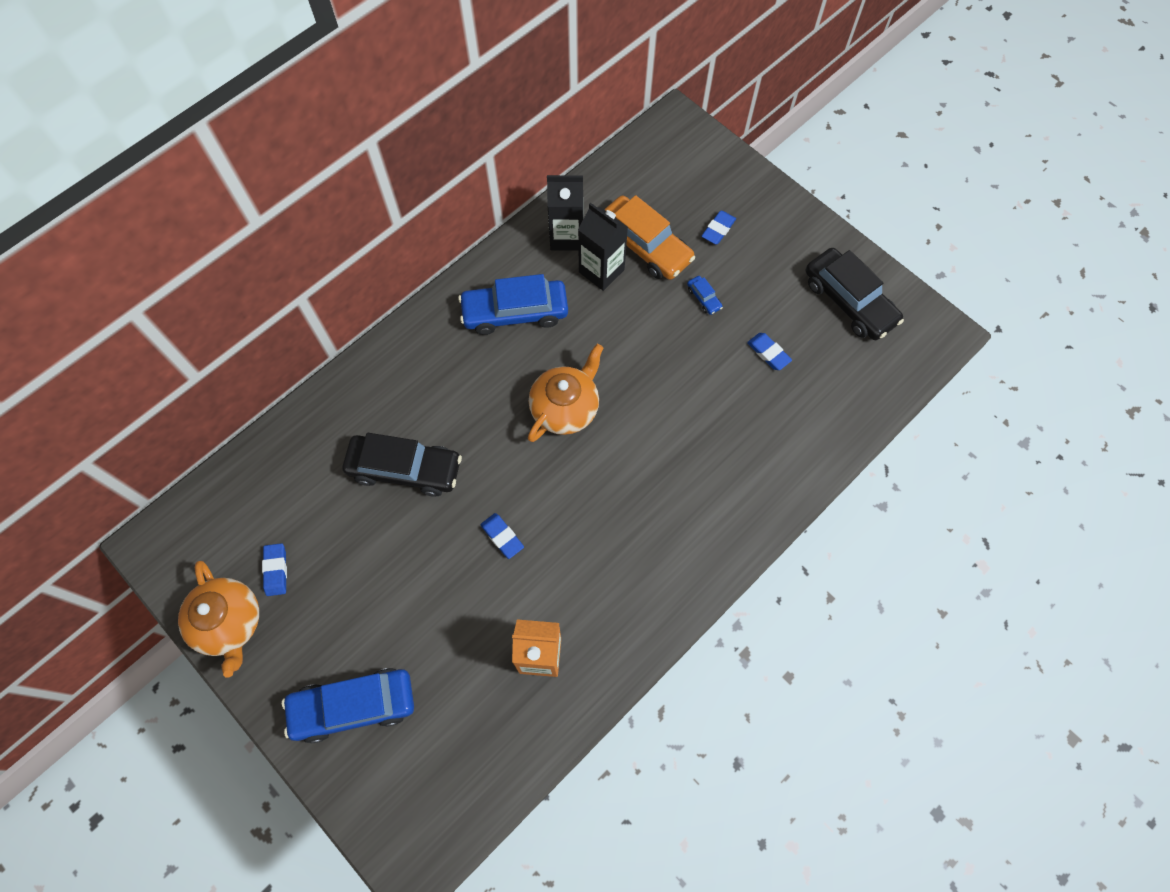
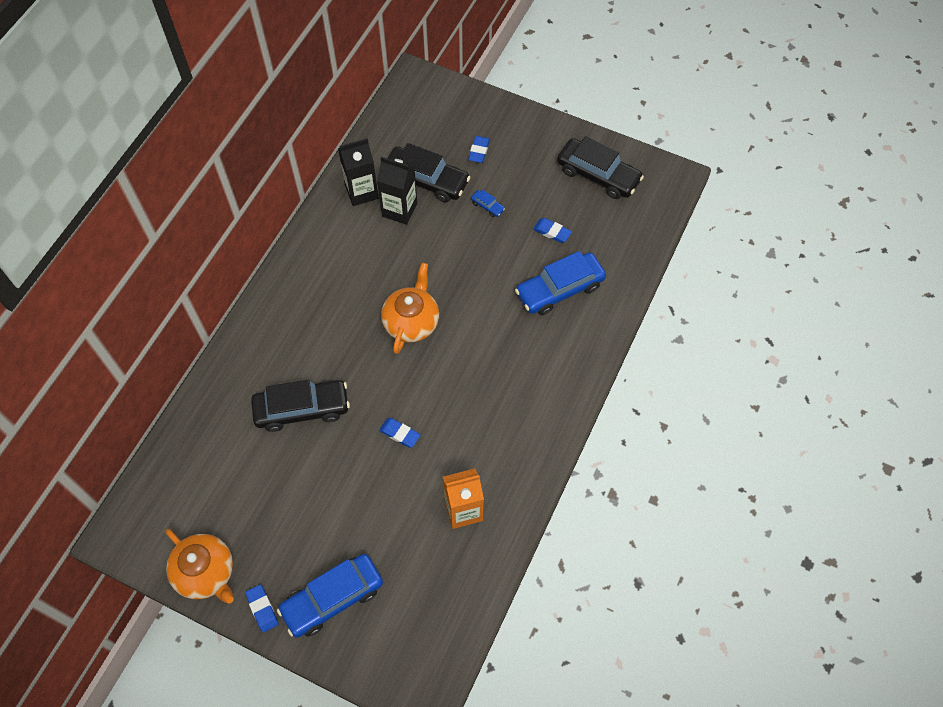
camera: 20 degrees left, 5 degrees down
blue eraser [262,543,287,596] -> blue eraser moved to [245,585,278,632]
blue car [458,274,568,335] -> blue car moved to [515,251,606,315]
orange car [604,195,695,280] -> black car [387,143,471,203]

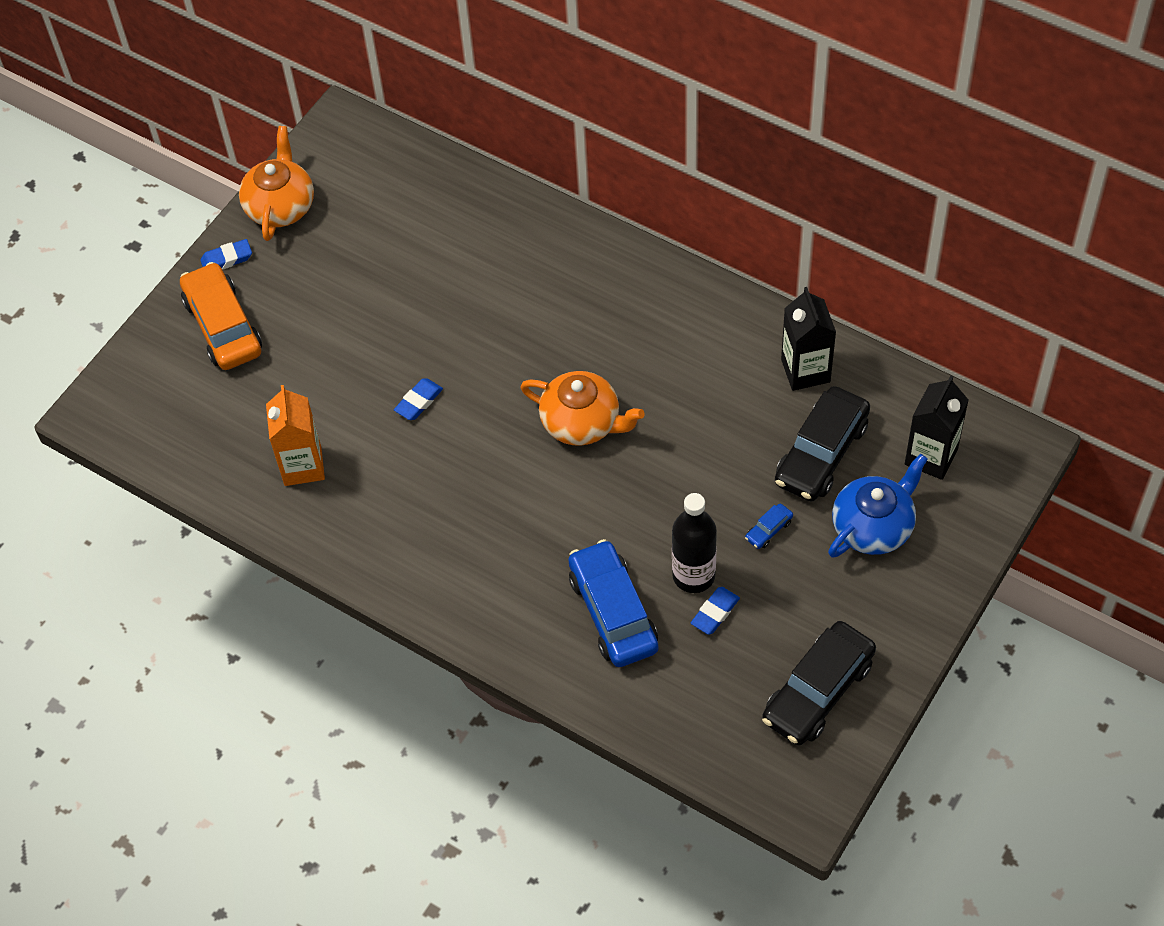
camera: 100 degrees right, 5 degrees down
orange teapot [165,529,234,603] -> orange teapot turned 135 degrees clockwise [239,126,314,241]
black car [251,380,350,432] -> none
blue car [277,554,383,638] -> orange car [180,262,262,370]
black carton [377,157,418,225] -> black carton moved to [905,375,969,480]
blue eraser [468,136,490,163] -> blue teapot [828,454,928,558]
none -> black bottle [672,493,717,593]

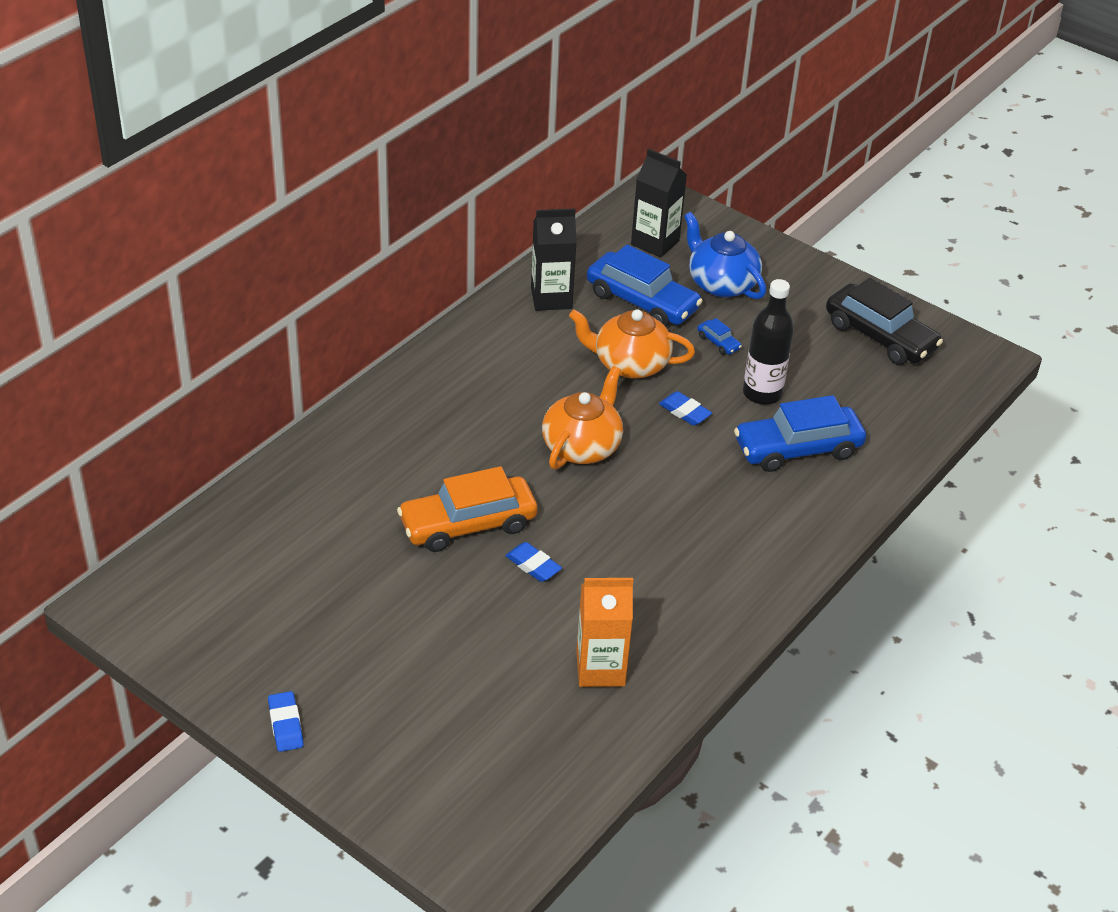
camera: 90 degrees left, 15 degrees down
orange car [180,262,262,370] -> orange car moved to [397,466,538,552]
orange teapot [239,126,314,241] -> orange teapot moved to [569,309,695,379]
blue eraser [691,587,740,635] -> blue eraser moved to [659,391,712,426]
black car [775,386,870,501] -> blue car [587,244,703,327]

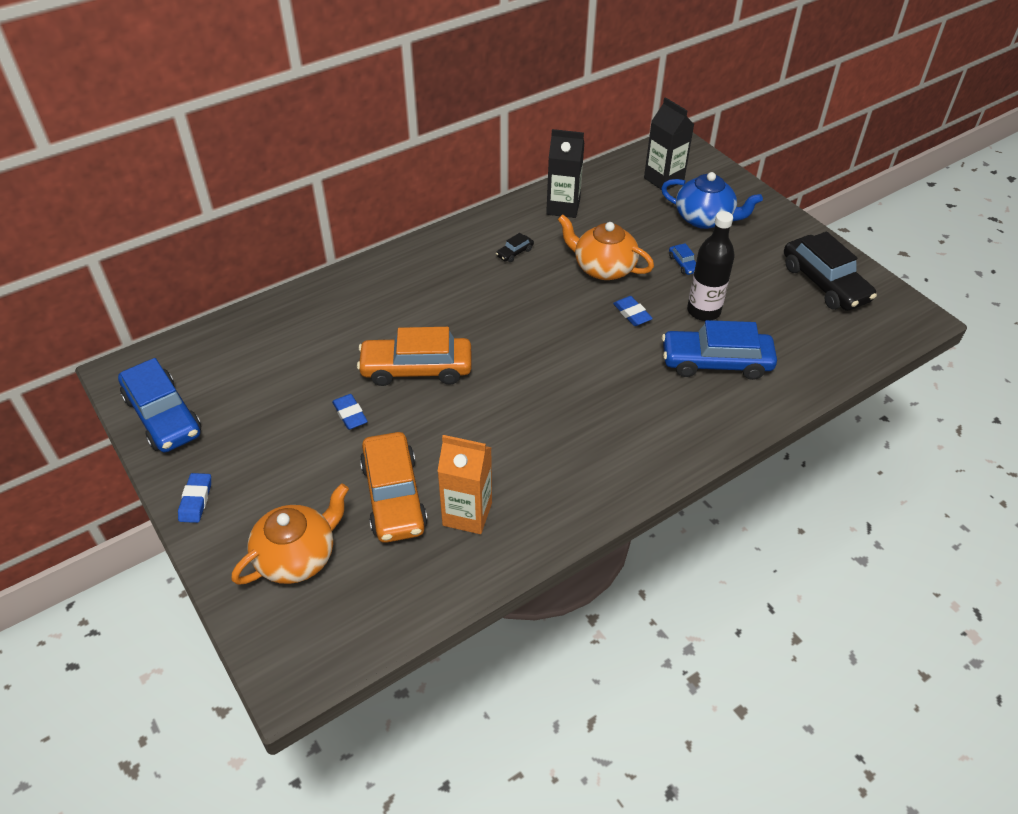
camera: 20 degrees right, 5 degrees up
blue eraser [505,542,562,582] -> blue eraser moved to [332,394,368,430]
orange teapot [542,366,623,469] -> orange teapot moved to [231,483,349,585]
blue car [587,244,703,327] -> blue car moved to [118,358,201,452]
blue teapot [684,212,766,299] -> blue teapot turned 135 degrees clockwise [661,172,763,229]
none -> orange car [360,432,428,543]
none -> black car [496,233,534,262]

